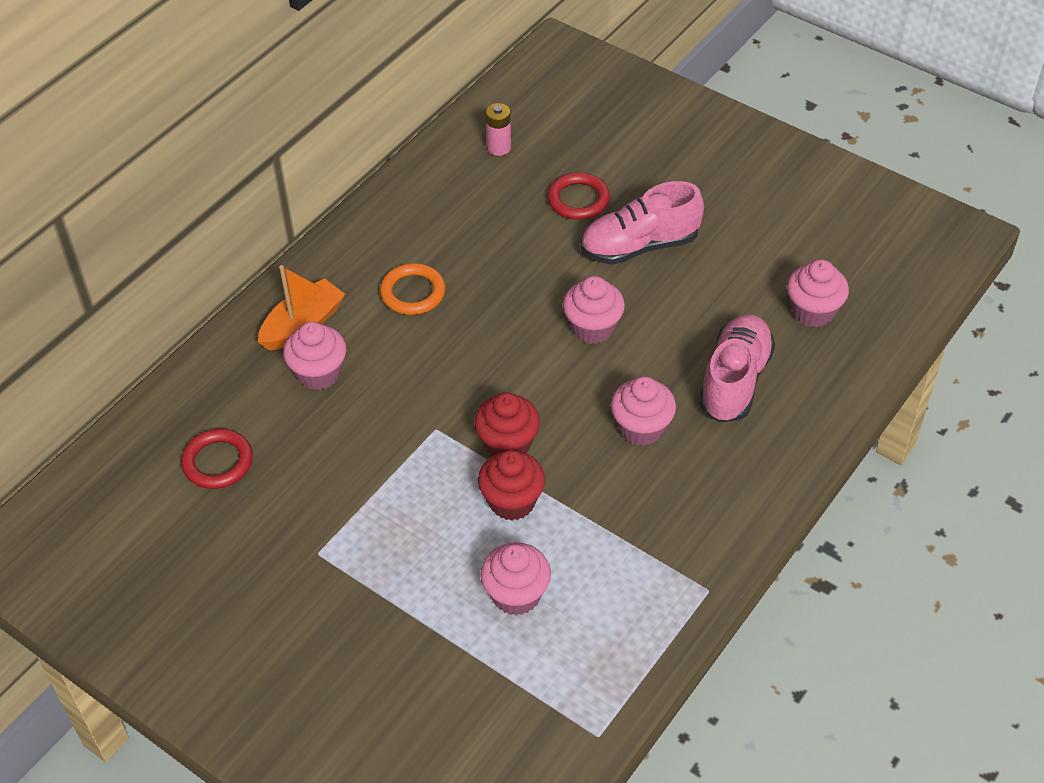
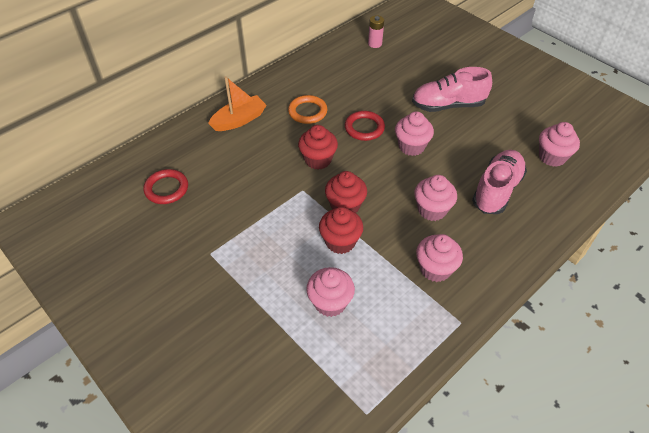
camera: 10 degrees right, 0 degrees up
pink cupcake [283,322,346,390] -> pink cupcake moved to [416,234,463,282]
red ring [547,172,610,220] -> red ring moved to [345,111,385,141]
none -> red cupcake [298,125,338,170]

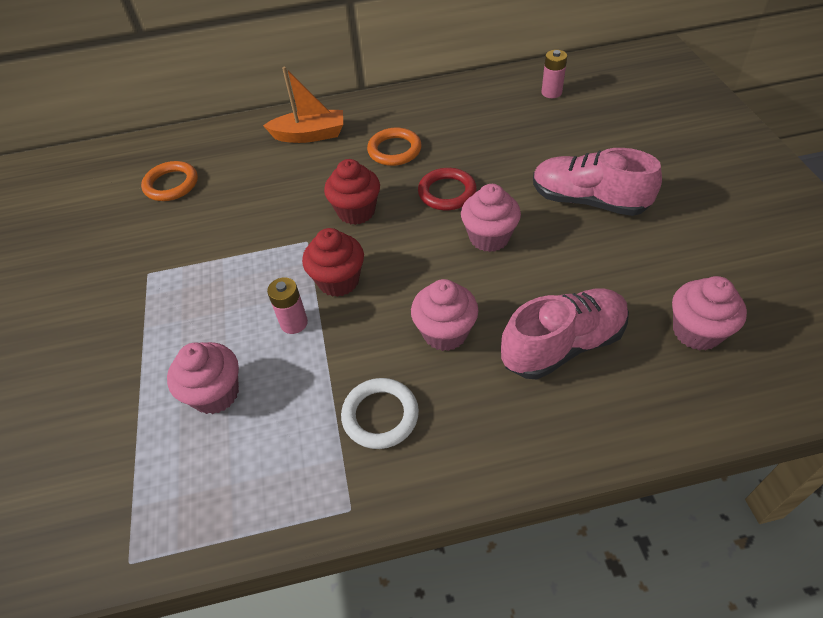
camera: 35 degrees right, 0 degrees up
red ring [144,169,188,204] -> orange ring [141,161,198,201]
red cupcake [319,207,363,254] -> pink battery [267,278,308,334]
pink cupcake [416,234,463,282] -> white ring [341,378,419,449]

